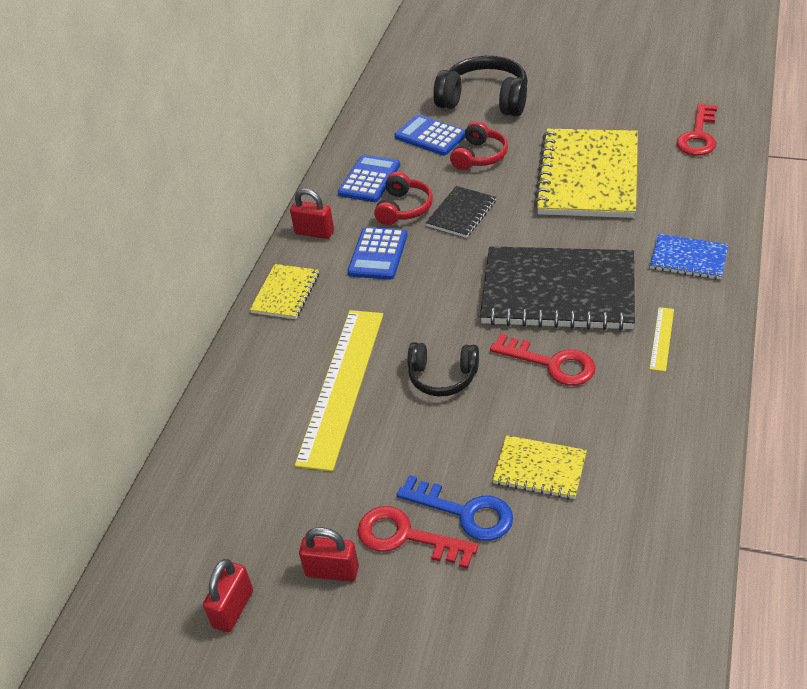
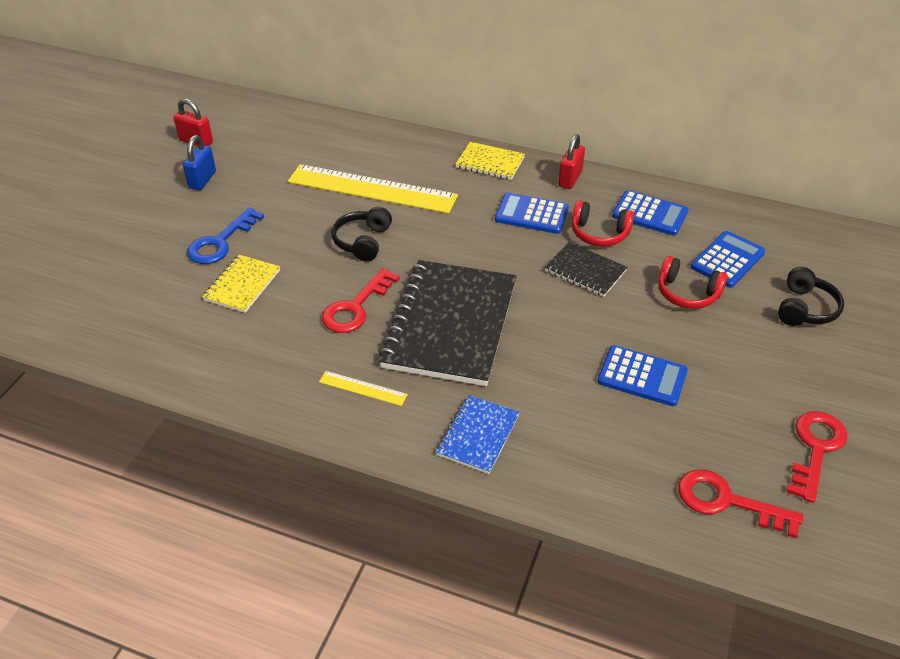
camera: 90 degrees right, 0 degrees up
red padlock [299,527,359,582] -> blue padlock [183,135,216,190]
red key [358,506,478,569] -> red key moved to [787,411,848,503]
black headphones [433,56,528,117] -> black headphones [778,267,844,326], size x0.60
yellow notebook [534,129,638,218] -> blue calculator [597,345,688,406]

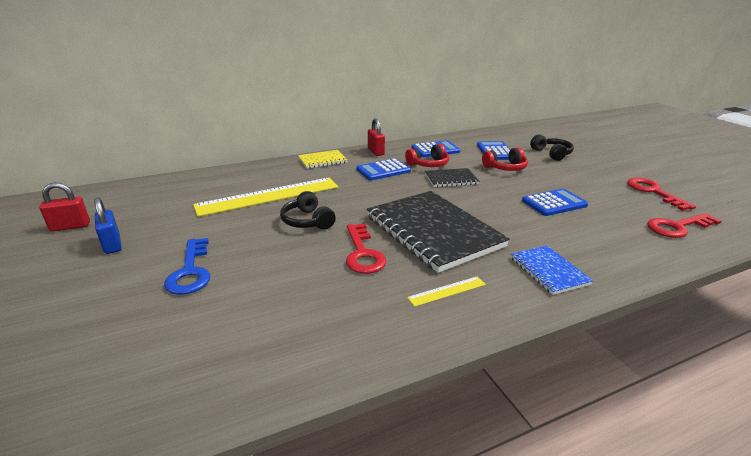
camera: 45 degrees left, 15 degrees down
yellow notebook [202,255,280,313] -> none

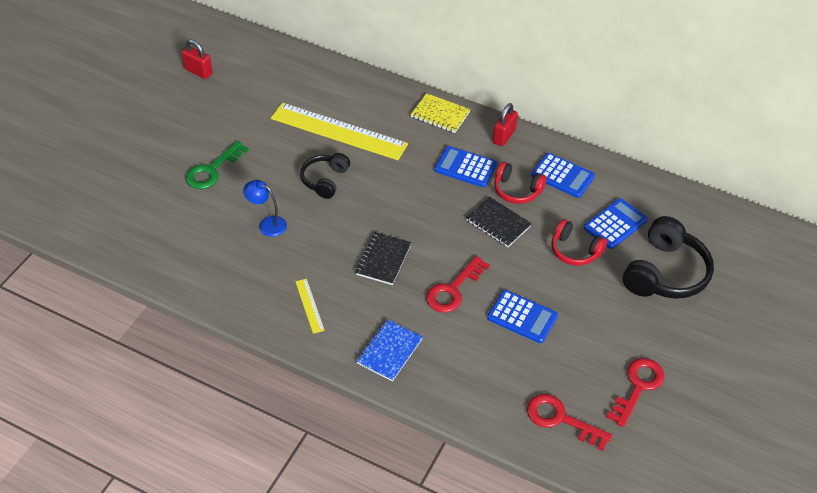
camera: 50 degrees right, 20 degrees up
blue padlock [94,198,122,254] -> none
blue key [164,238,210,295] -> green key [186,141,249,189]
red key [346,223,386,274] -> red key moved to [426,256,490,313]
black notebook [367,191,510,273] -> black notebook [355,232,412,285], size x0.48
yellow ruler [407,276,486,307] -> yellow ruler turned 45 degrees clockwise [295,279,325,334]
black headphones [530,135,574,161] -> black headphones [623,216,714,299], size x1.67
none -> blue lamp [243,180,287,237]

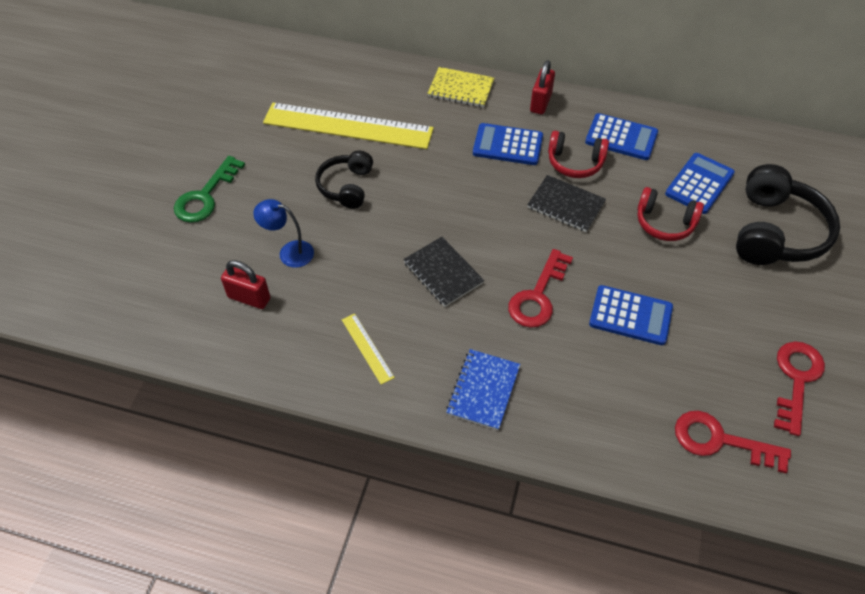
camera: 10 degrees left, 5 degrees up
red padlock [182,39,213,79] -> red padlock moved to [221,260,270,309]
black notebook [355,232,412,285] -> black notebook turned 45 degrees counterclockwise [403,237,484,307]

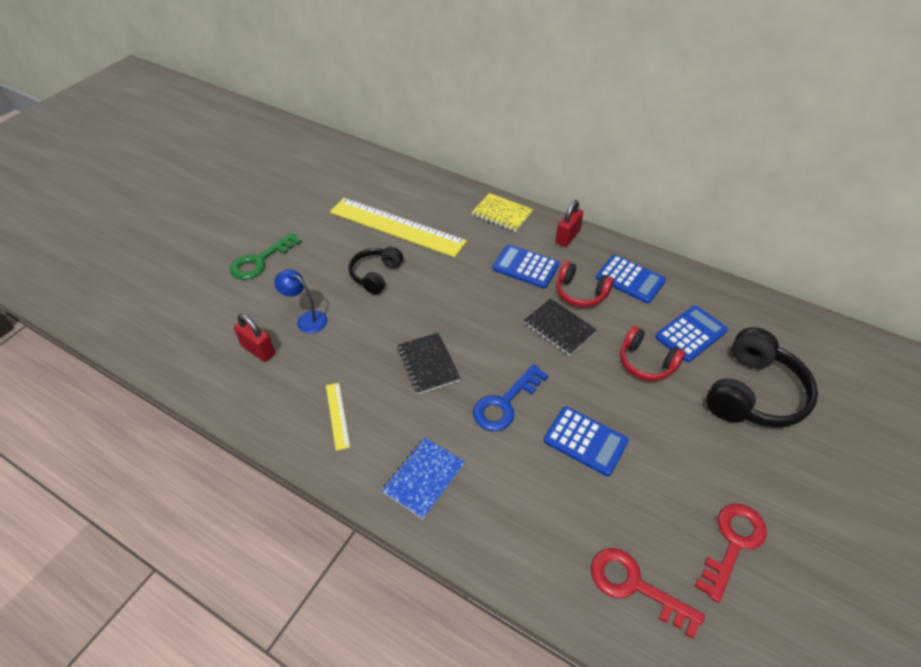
camera: 15 degrees right, 5 degrees down
red key [508,249,573,328] -> blue key [473,364,549,431]

